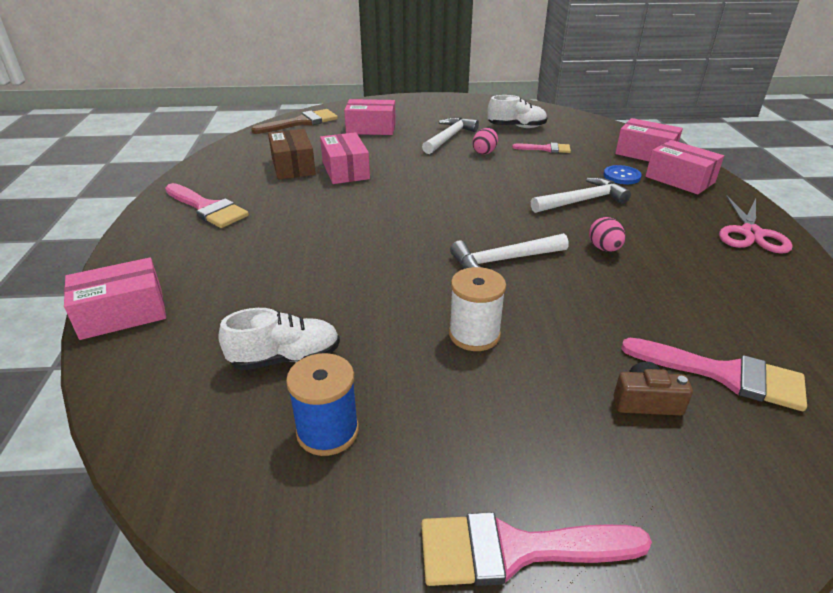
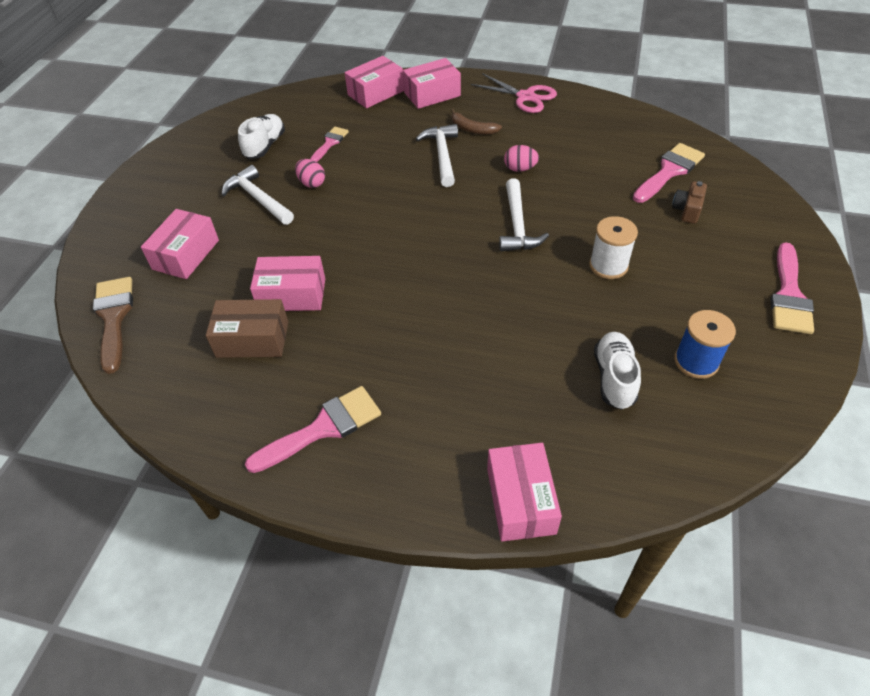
camera: 70 degrees left, 15 degrees up
blue button [604,165,642,184] -> none
none -> brown banana [451,109,502,135]

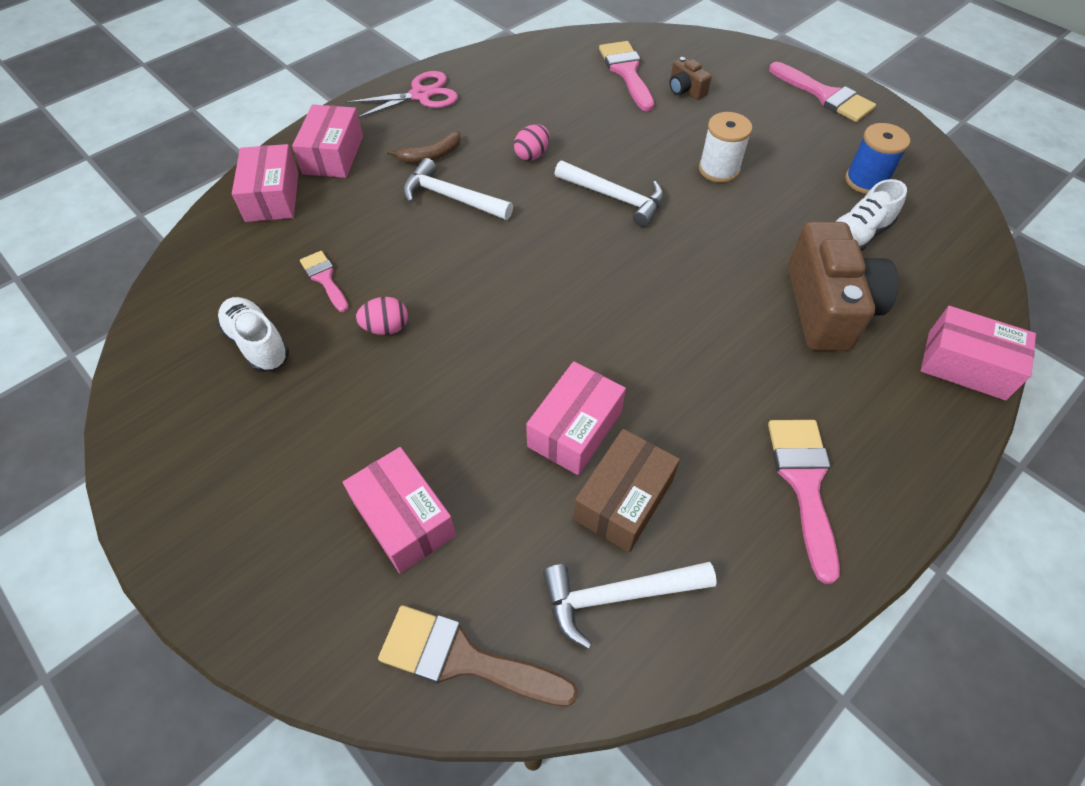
camera: 60 degrees left, 5 degrees up
white hammer [222,165,294,225] -> white hammer moved to [543,562,717,649]
white shoe [594,332,641,410] -> white shoe turned 75 degrees counterclockwise [836,179,907,252]
none -> brown camera [788,222,898,351]

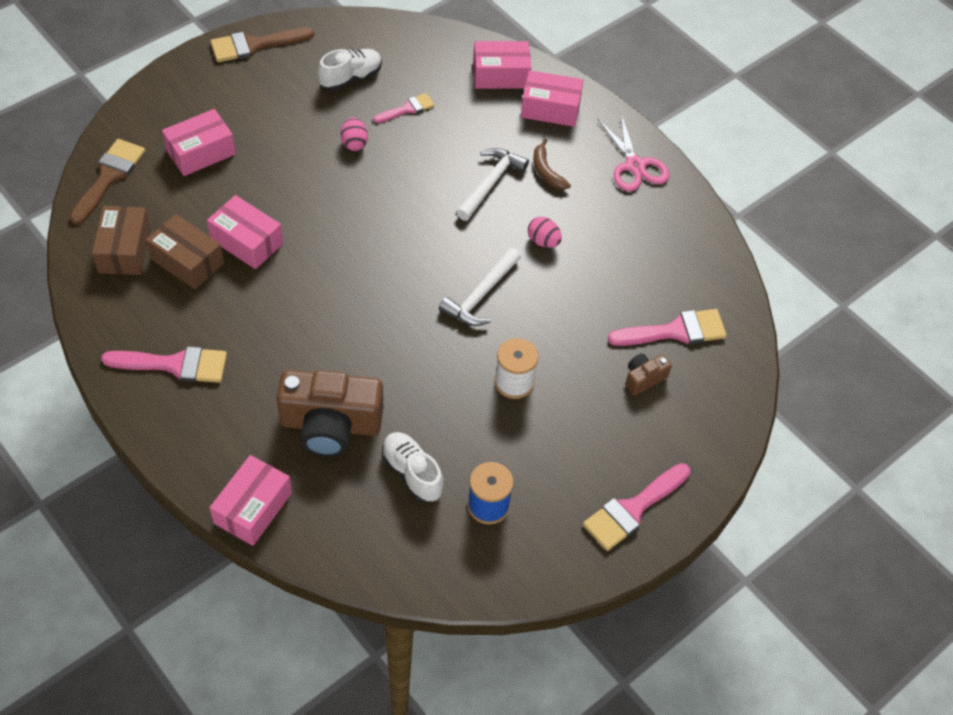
camera: 90 degrees right, 0 degrees up
white hammer [543,562,717,649] -> brown box [92,206,151,275]
none -> brown brush [210,27,314,62]

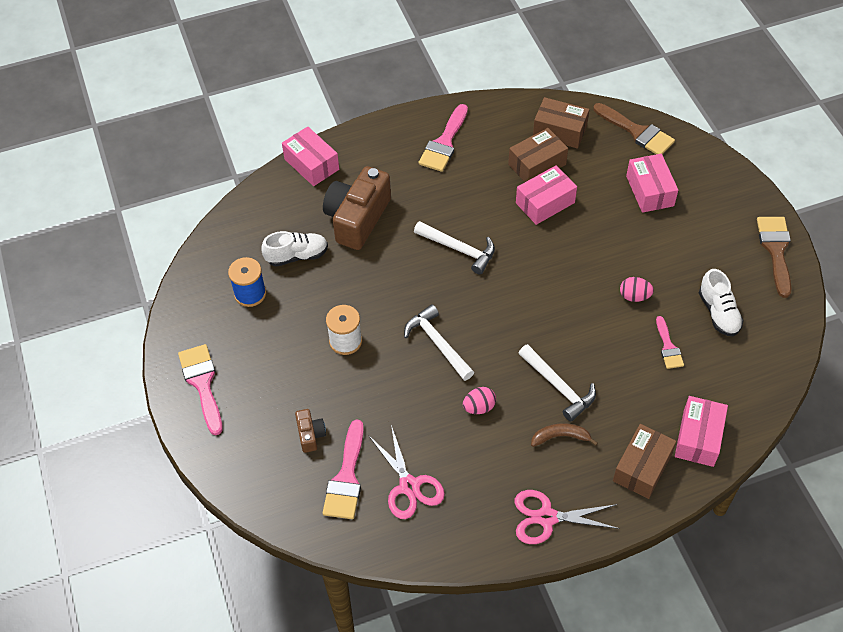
camera: 115 degrees right, 0 degrees up
pink box [521,70,584,127] -> brown box [613,424,676,499]
none -> pink scissors [368,425,445,519]
none -> white hammer [414,221,495,275]

